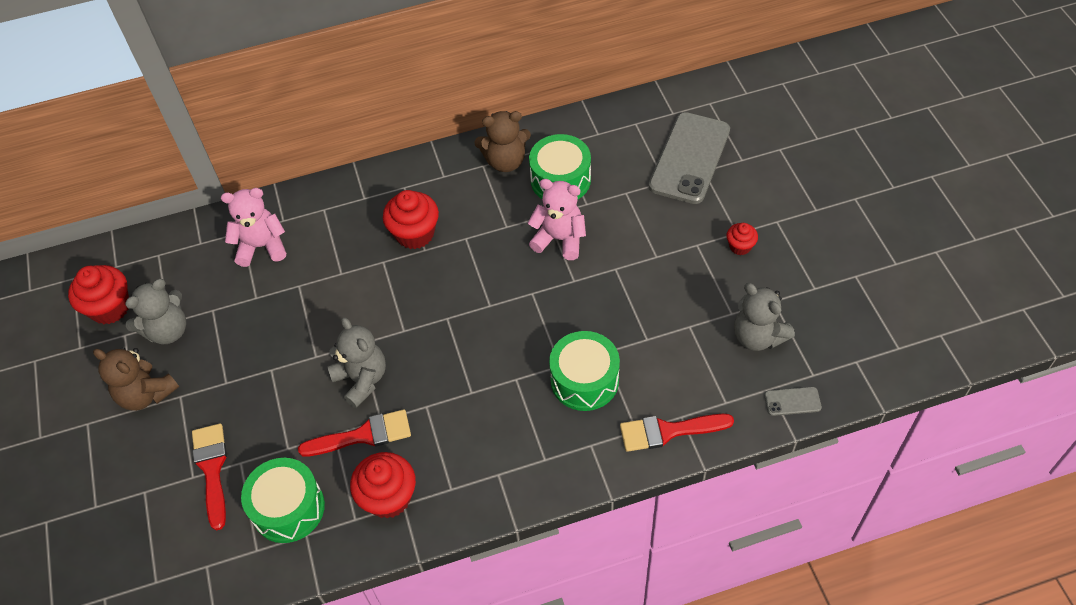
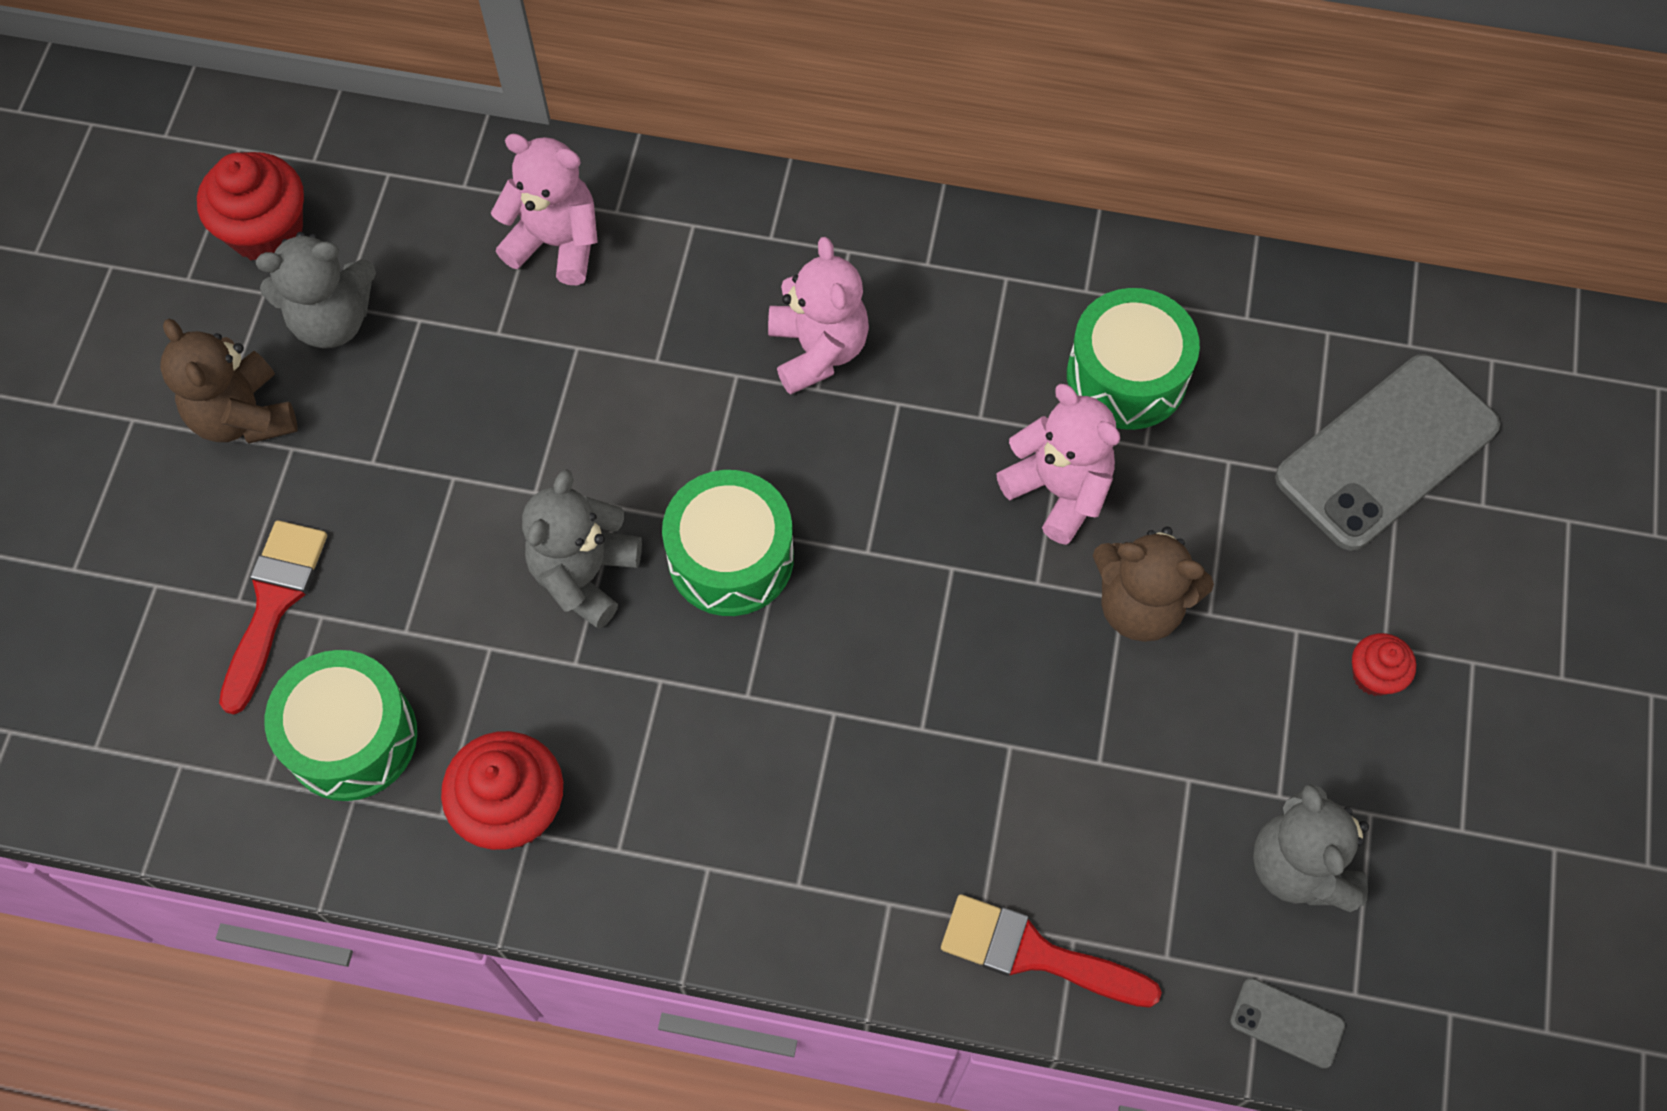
camera: 25 degrees right, 10 degrees up
red brush [298,409,411,457] -> none
grey teddy bear [327,317,386,408] -> grey teddy bear turned 150 degrees counterclockwise [522,469,642,629]
red cupcake [383,190,439,249] -> pink teddy bear [768,237,869,395]
brown teddy bear [474,111,531,172] -> brown teddy bear moved to [1093,527,1214,642]
green drum [549,331,620,411] -> green drum moved to [662,470,794,616]

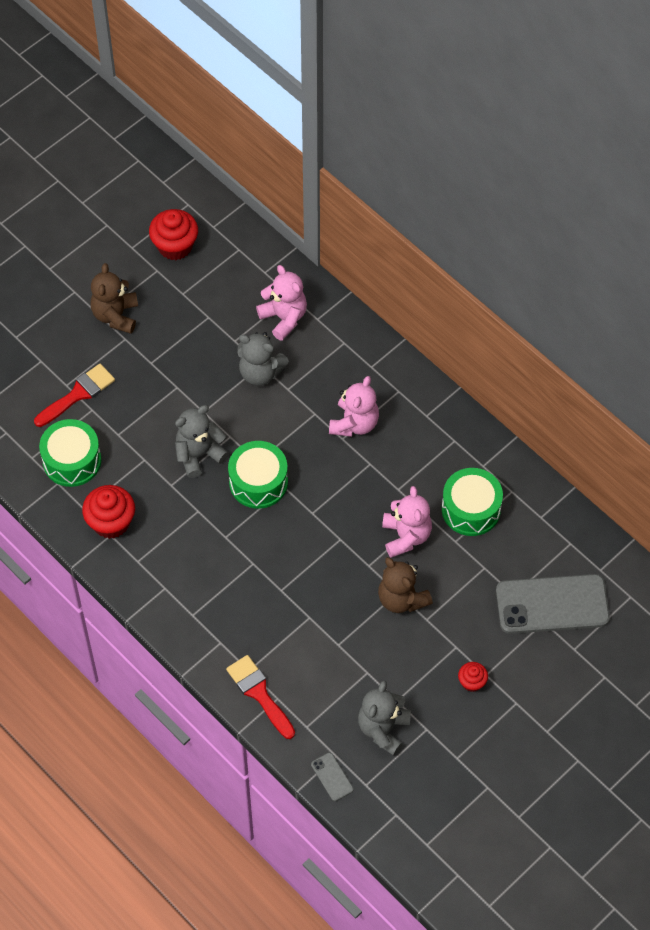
camera: 35 degrees right, 5 degrees down
grey teddy bear [256,232,376,348] -> grey teddy bear moved to [237,332,289,386]

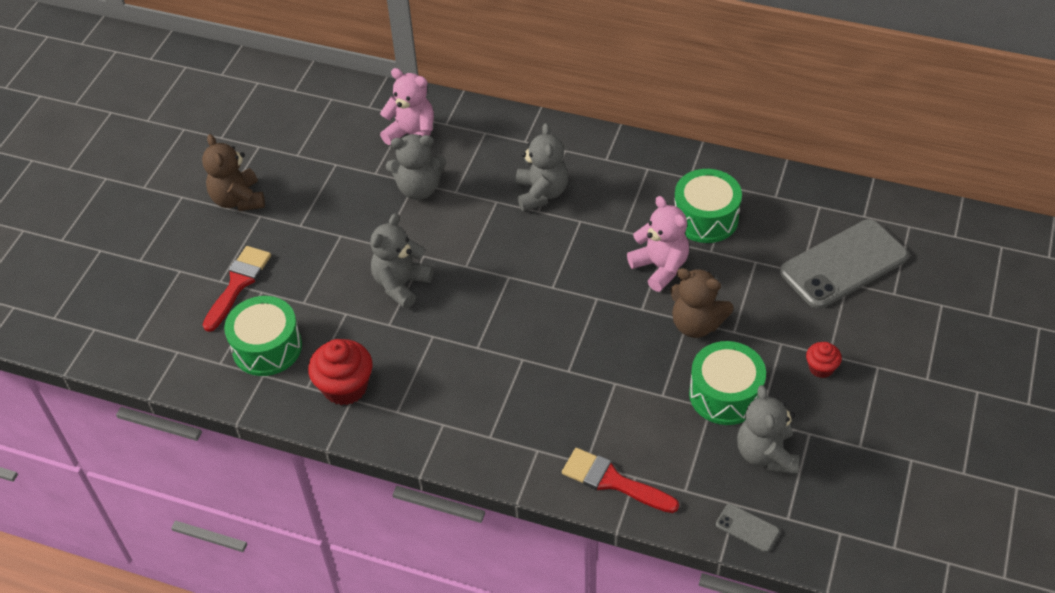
camera: 25 degrees left, 10 degrees down
red cupcake [149,209,198,260] -> none
green drum [228,441,288,509] -> green drum moved to [689,341,766,425]
pink teddy bear [329,376,379,437] -> grey teddy bear [516,123,568,211]

